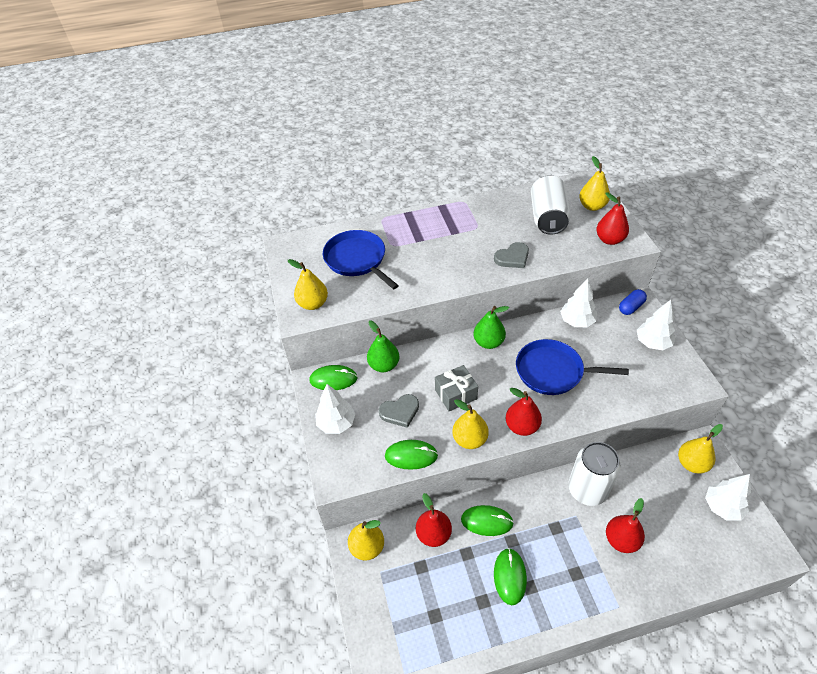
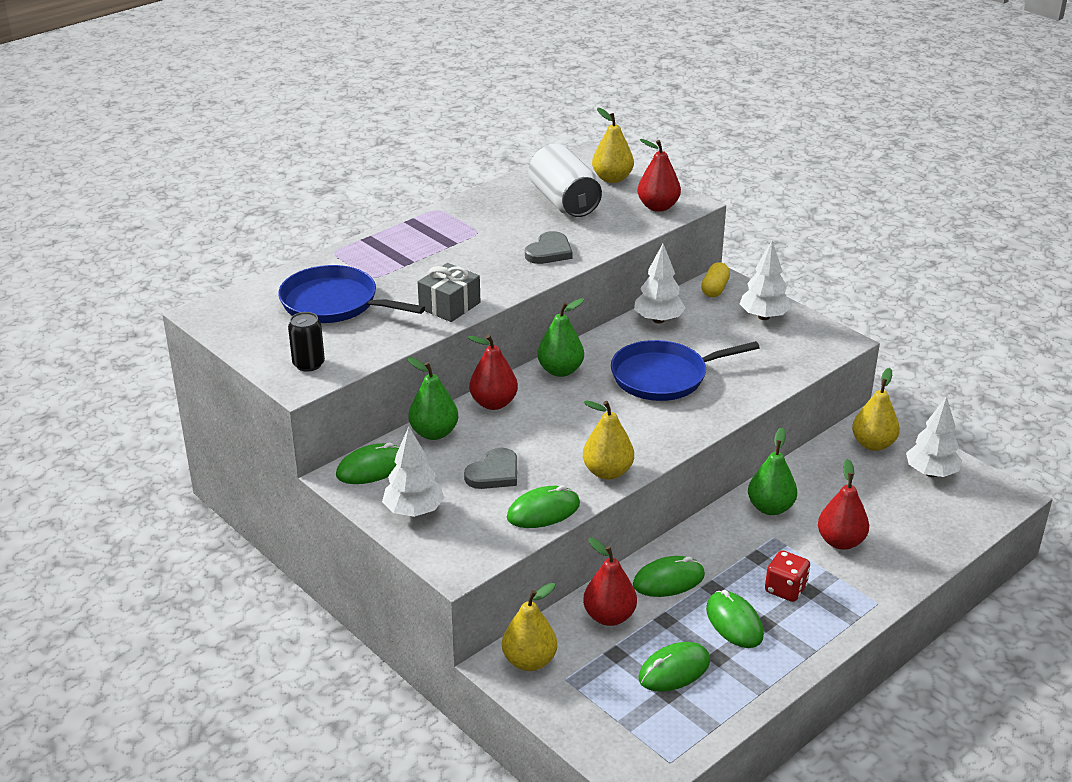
camera: 30 degrees left, 15 degrees down
yellow pear [288,259,328,310] -> black can [288,312,325,372]
grey gift [435,365,478,411] -> grey gift moved to [418,263,480,322]
red pear [506,388,542,436] -> red pear moved to [468,335,518,410]
white can [568,442,621,506] -> green pear [748,428,797,515]
blue capsule [619,289,647,315] -> yellow capsule [701,262,730,297]
none -> green mouse [639,642,710,692]
none -> red dice [765,550,810,602]

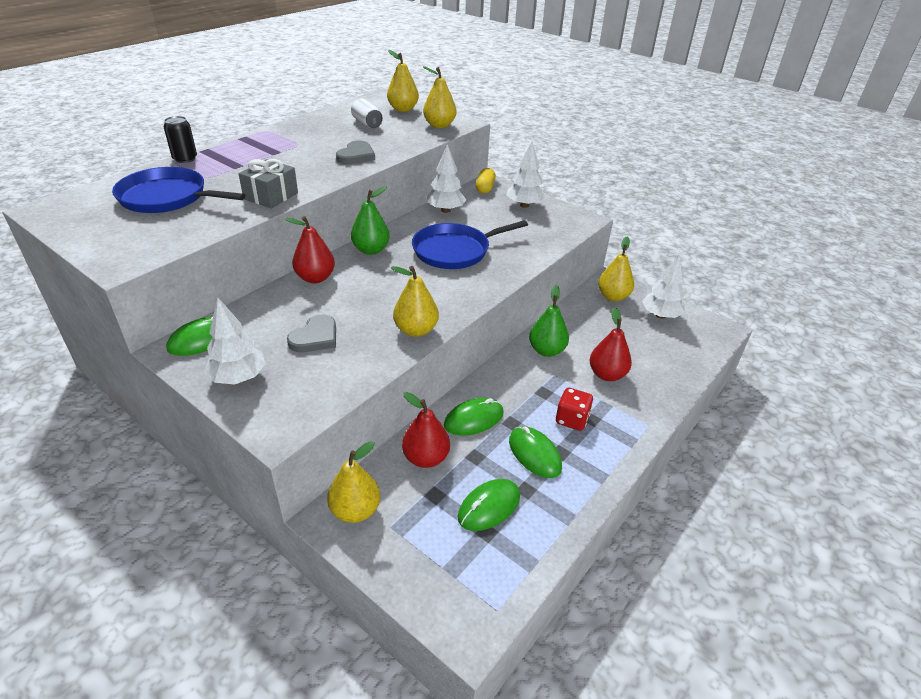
camera: 10 degrees left, 5 degrees up
black can [288,312,325,372] -> black can moved to [164,116,197,163]
green pear [408,357,458,440] -> none
green mouse [507,485,580,528] -> none
white can [529,144,602,217] -> white can [351,98,383,128], size x0.55
red pear [637,139,681,212] -> yellow pear [423,66,456,128]

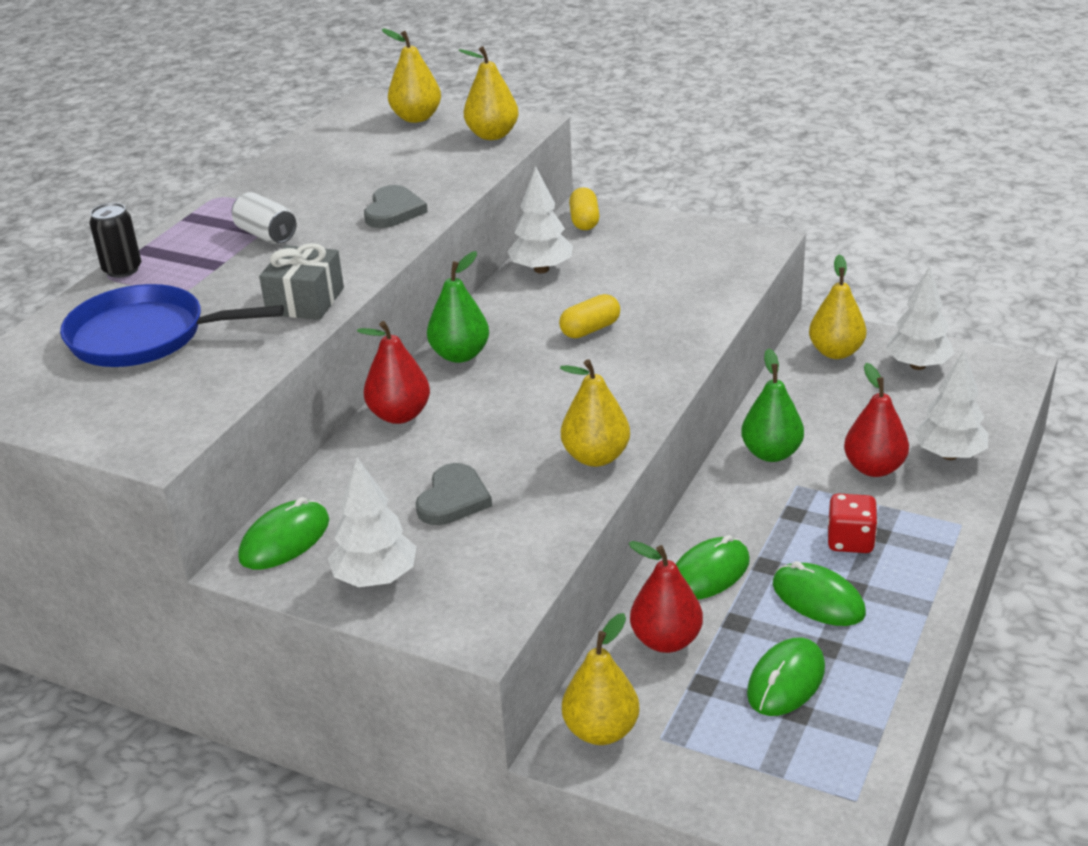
camera: 10 degrees left, 5 degrees down
white can [351,98,383,128] -> white can moved to [232,192,296,244]
blue pan [412,220,528,269] -> yellow capsule [559,294,620,338]
white tree [507,141,546,208] -> white tree moved to [914,351,988,460]

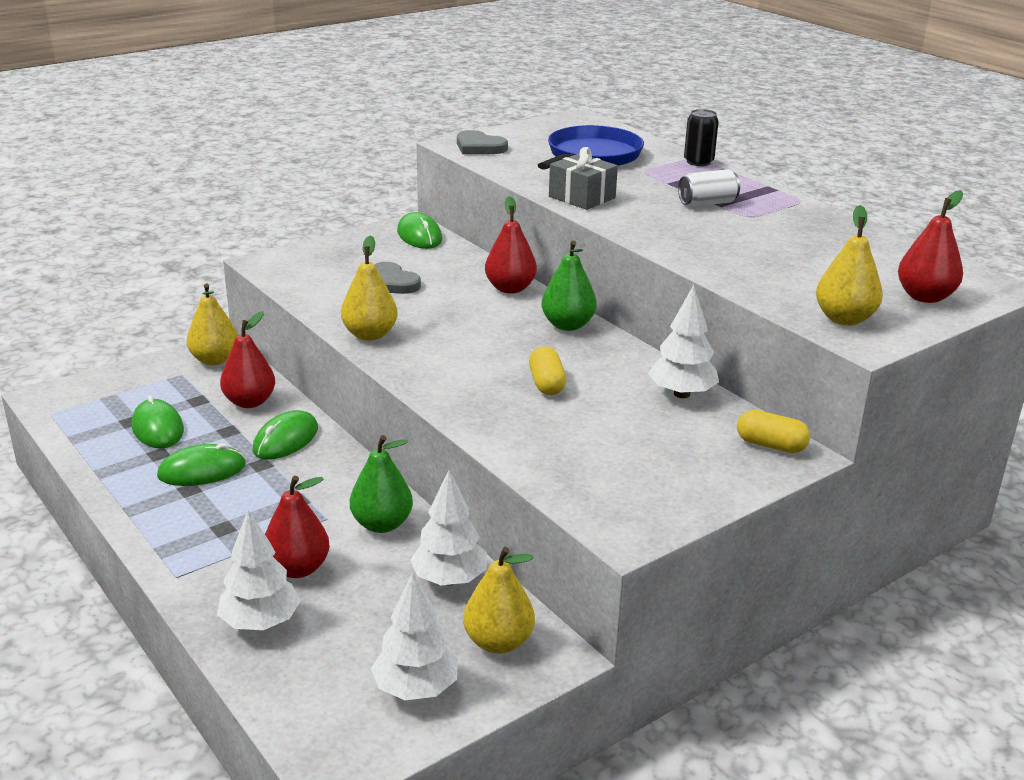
camera: 115 degrees right, 5 degrees down
white tree [328,457,416,587] -> white tree moved to [410,470,487,585]
grey heart [364,185,428,228] -> grey heart moved to [457,130,508,154]
yellow pear [382,29,441,123] -> red pear [898,190,963,303]
green mouse [676,535,750,600] -> green mouse turned 45 degrees clockwise [252,410,318,460]
red dice [828,493,878,553] -> none

